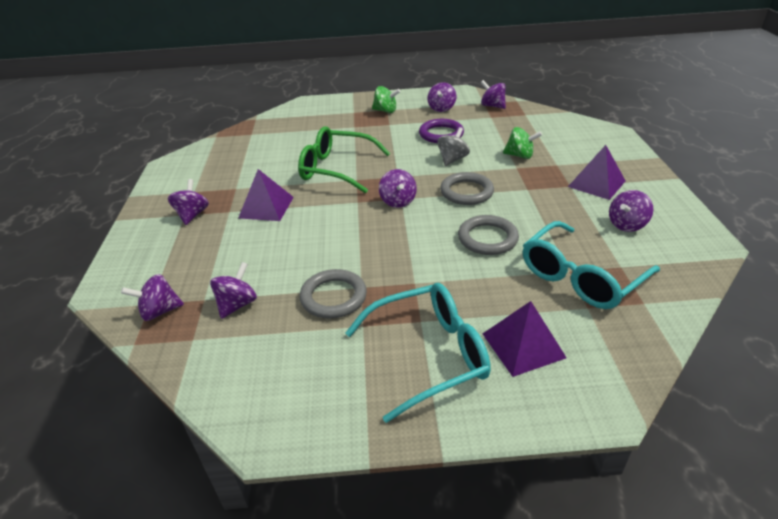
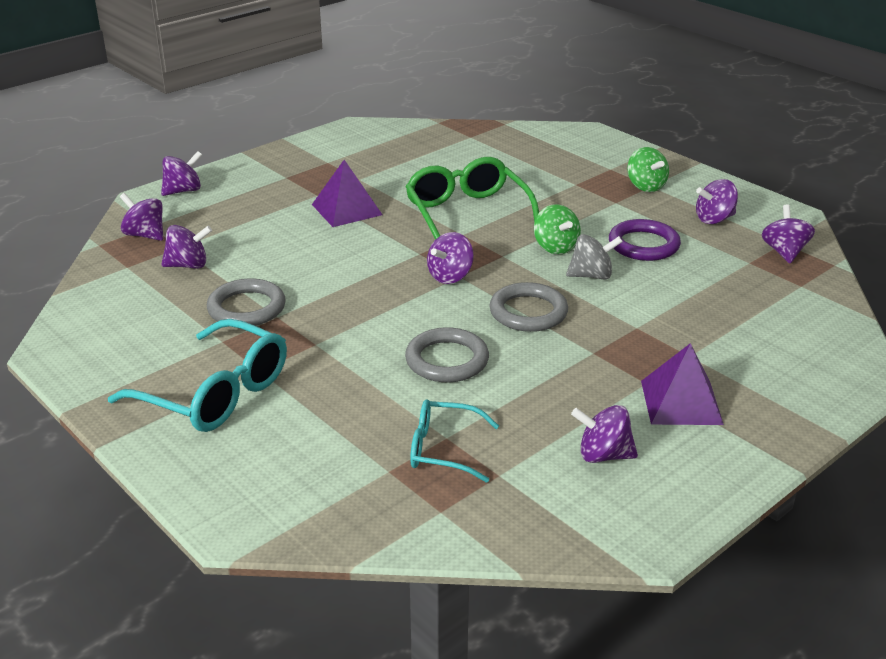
camera: 50 degrees right, 5 degrees down
purple spinning top [168,179,209,225] -> purple spinning top moved to [161,151,202,196]
purple pyramid [483,301,567,377] -> none
green spinning top [503,127,542,159] -> green spinning top moved to [534,204,581,254]
turquoise glasses [523,221,660,309] -> turquoise glasses [410,399,499,483], size x0.59

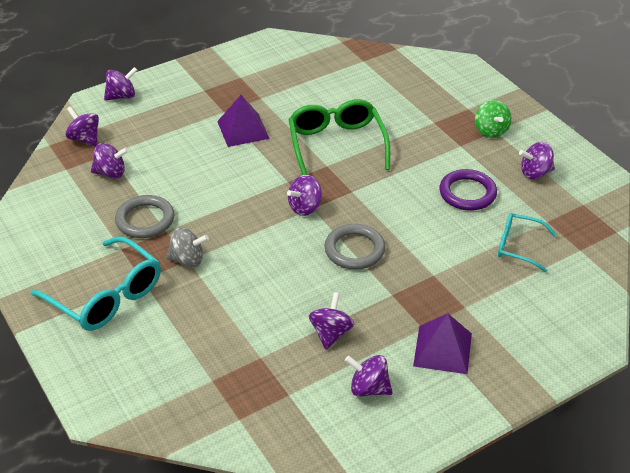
camera: 10 degrees right, 10 degrees up
grey ring [405,327,489,382] -> none
turquoise glasses [410,399,499,483] -> turquoise glasses moved to [498,213,556,273]
green spinning top [534,204,581,254] -> none
grey spinning top [566,234,623,280] -> grey spinning top moved to [166,227,209,268]
purple spinning top [762,204,815,263] -> purple spinning top moved to [309,292,354,350]

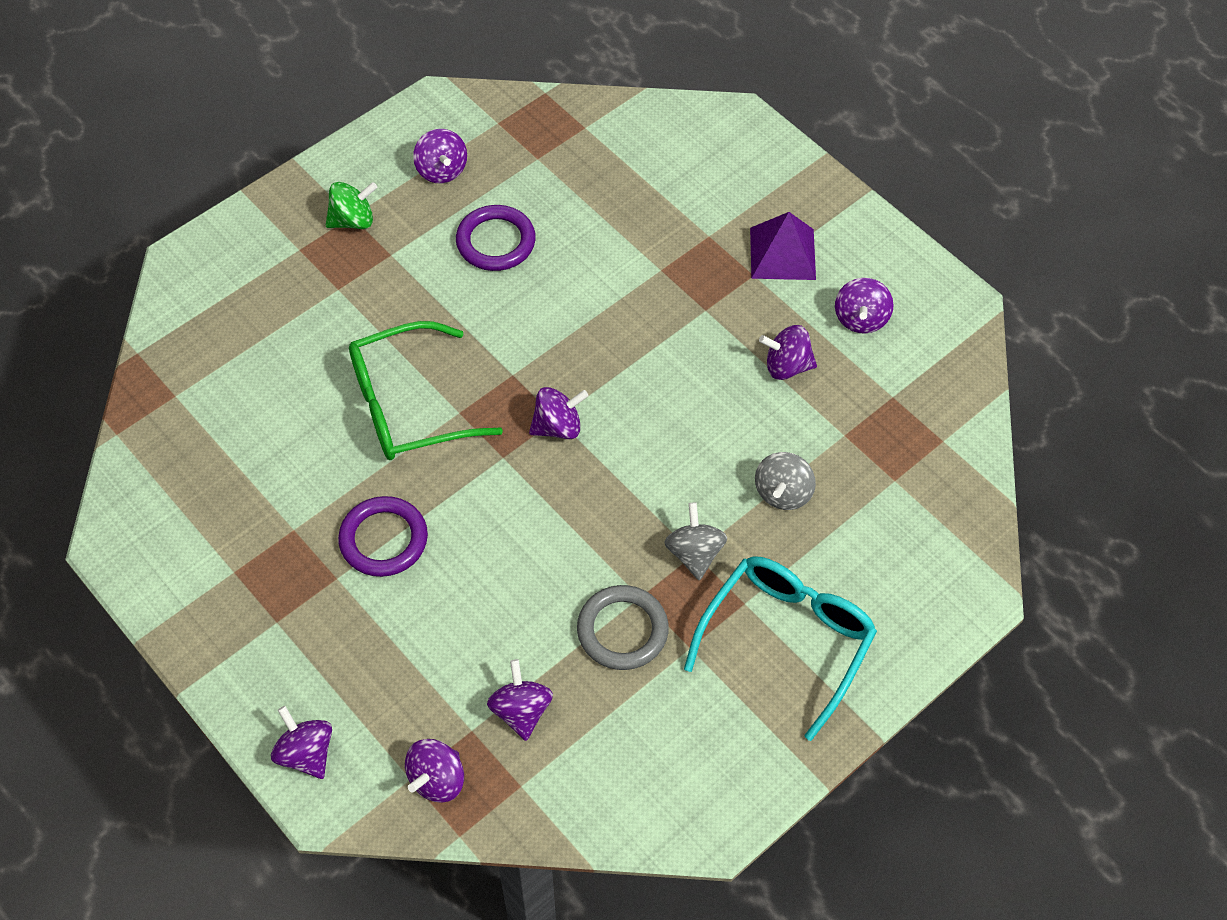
camera: 100 degrees left, 15 degrees up
purple pyramid [217,95,270,147] -> purple ring [338,496,428,577]
purple spinning top [287,175,322,216] -> purple spinning top turned 60 degrees counterclockwise [529,387,589,439]
grey ring [324,224,385,270] -> none
turquoise glasses [498,213,556,273] -> none
none -> grey spinning top [755,452,816,510]

